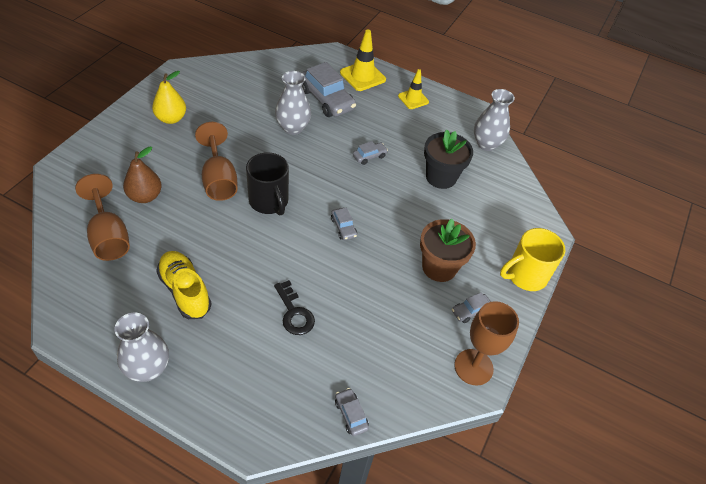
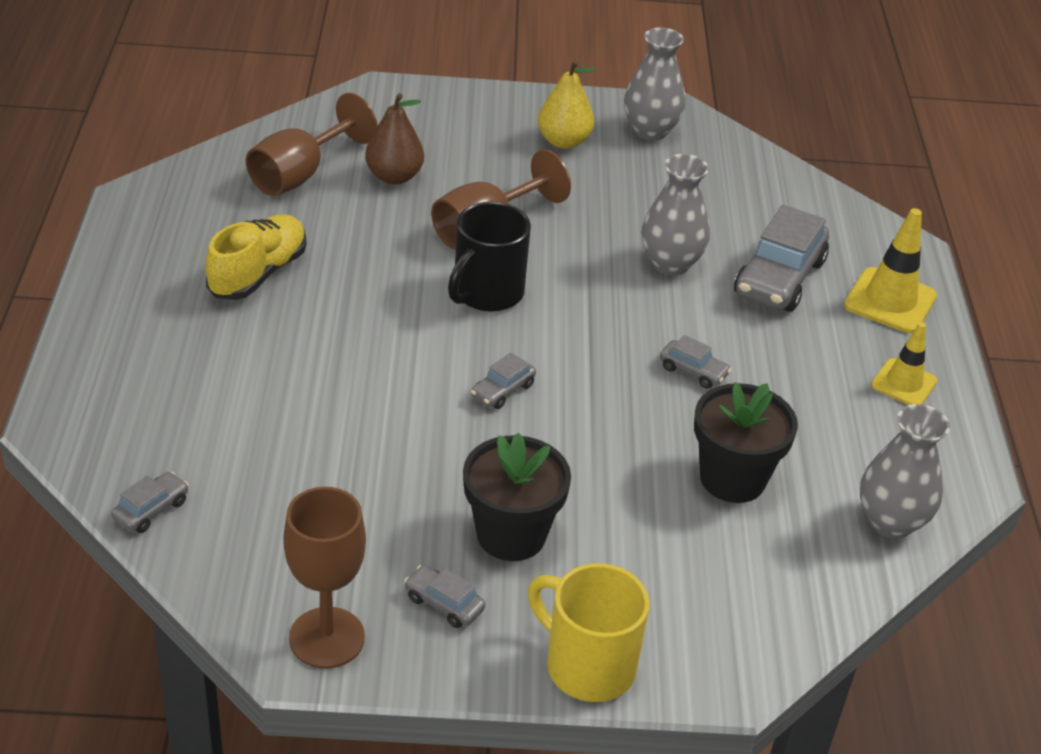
camera: 65 degrees right, 10 degrees down
grey vase [114,313,169,382] -> grey vase moved to [624,28,686,141]
black key [274,280,315,335] -> none
brown flower pot [420,219,476,282] -> black flower pot [463,433,571,561]

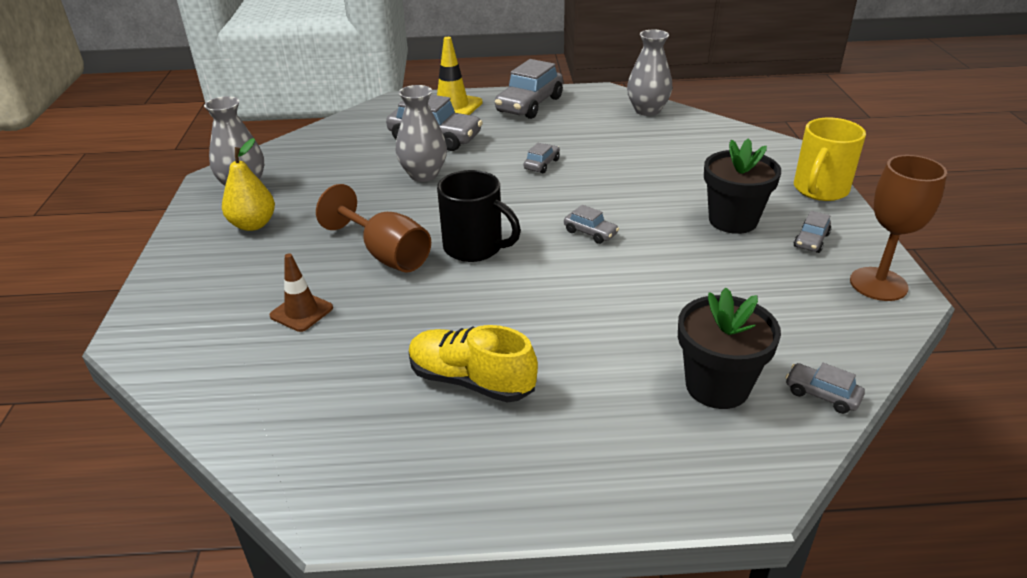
camera: 90 degrees left, 5 degrees down
brown goblet [246,93,378,196] -> none
brown pear [365,93,424,185] -> brown traffic cone [269,253,333,332]
black flower pot [694,382,798,503] -> black flower pot moved to [678,288,781,409]
yellow traffic cone [871,322,937,405] -> grey car [495,59,563,119]

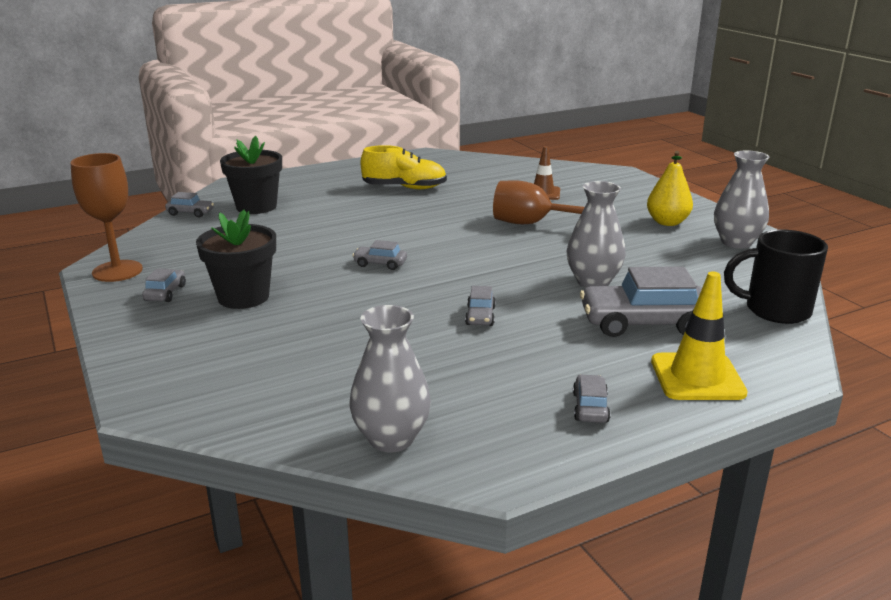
camera: 155 degrees right, 10 degrees down
black mug [437,170,521,262] -> black mug moved to [724,230,828,324]
grey car [495,59,563,119] -> grey car [573,374,611,423], size x0.48
yellow mug [794,118,866,201] -> none

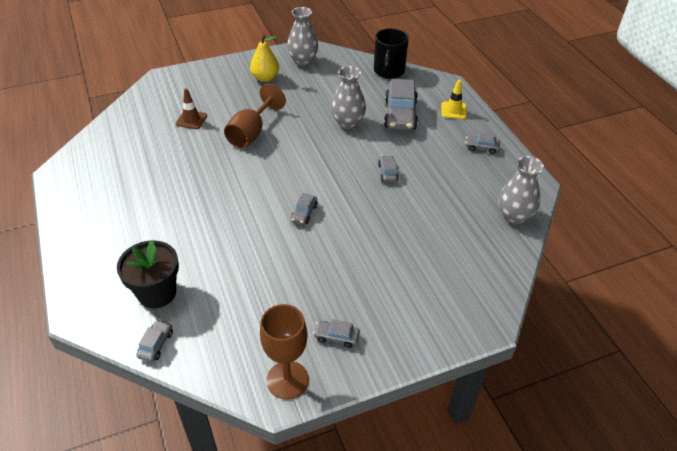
camera: 85 degrees left, 20 degrees up
black flower pot [196,210,276,309] -> none
yellow shoe [361,145,447,189] -> none
grey car [465,286,496,326] -> grey car turned 105 degrees counterclockwise [378,155,398,182]
yellow traffic cone [651,272,748,400] -> yellow traffic cone [441,80,467,119], size x0.66

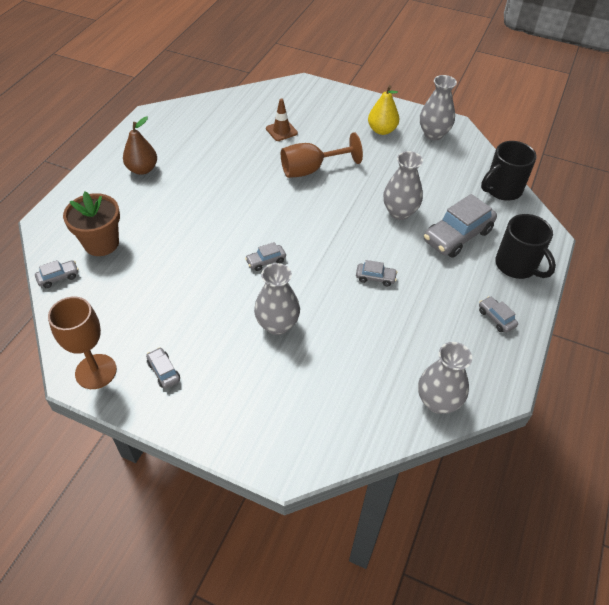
camera: 45 degrees right, 5 degrees up
black flower pot [117,240,179,309] -> brown flower pot [63,192,120,256]
grey car [378,155,398,182] -> grey car turned 60 degrees clockwise [356,260,398,287]
yellow traffic cone [441,80,467,119] -> black mug [495,214,556,279]
none -> brown pear [123,117,157,175]
none -> grey vase [254,263,300,335]

